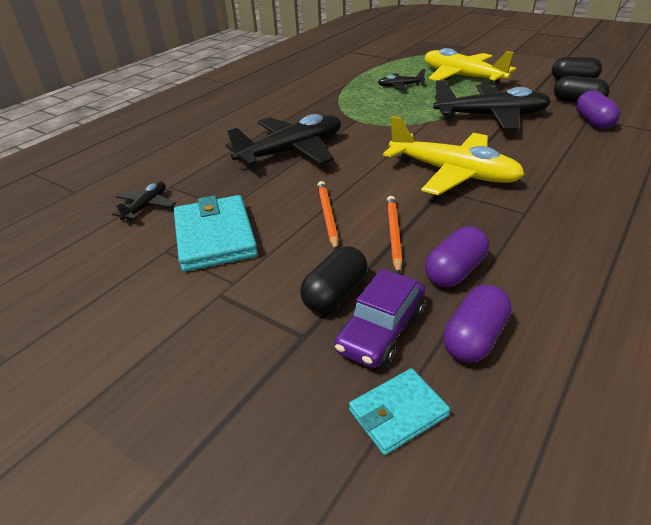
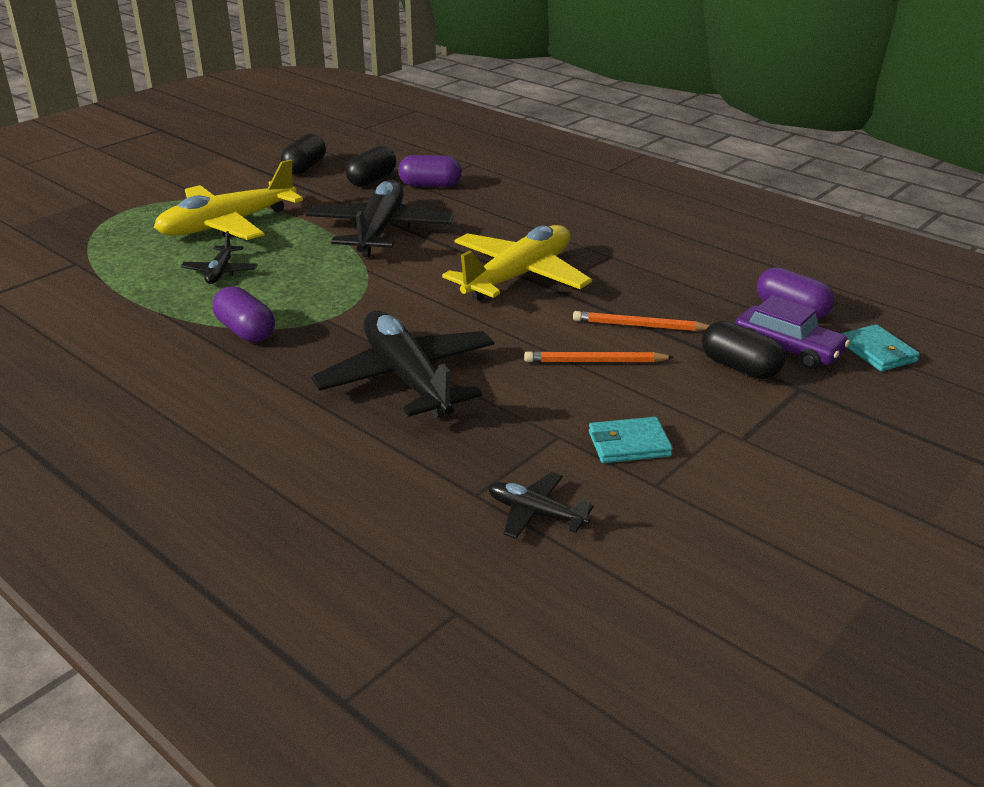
camera: 85 degrees left, 5 degrees down
turquoise wallet [174,195,258,272] -> turquoise wallet [589,417,673,463], size x0.57
purple capsule [425,226,489,287] -> purple capsule moved to [213,286,275,343]

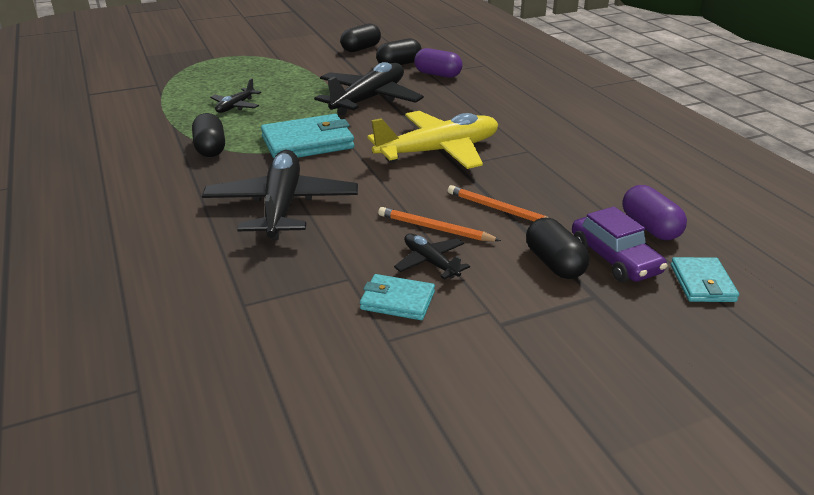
camera: 25 degrees right, 0 degrees up
yellow plane [154,159,303,240] -> none
purple capsule [213,286,275,343] -> black capsule [192,113,225,157]
black plane [488,472,594,539] -> black plane moved to [394,233,470,279]
none -> turquoise wallet [261,114,354,159]

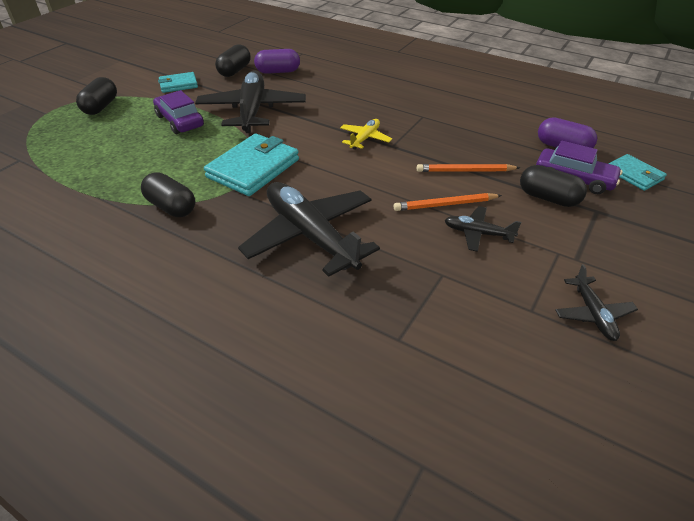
camera: 35 degrees left, 10 degrees up
black plane [210,78,261,113] -> black plane moved to [555,264,638,341]
black capsule [340,24,381,52] -> black capsule moved to [76,77,117,115]
turquoise wallet [360,274,435,320] -> turquoise wallet moved to [158,72,198,93]
yellow plane [367,111,498,169] -> yellow plane [340,119,392,150], size x0.48
none -> purple car [153,90,204,134]

